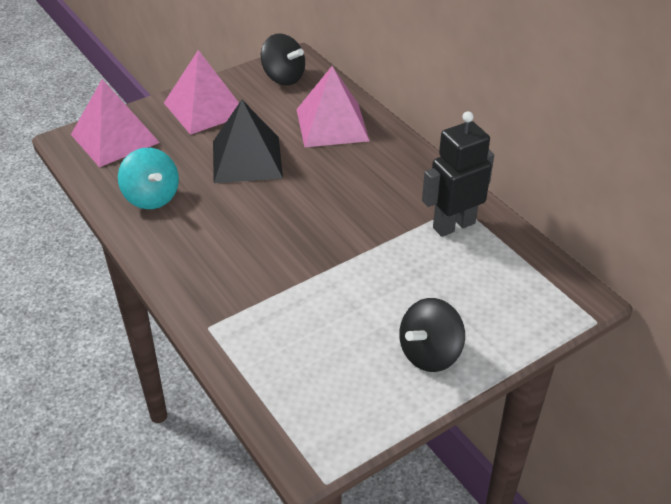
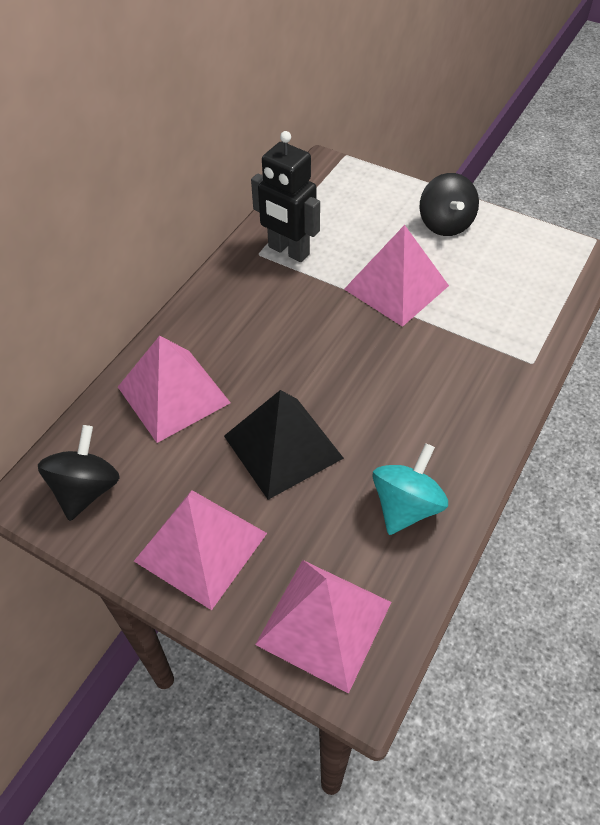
camera: 115 degrees left, 10 degrees up
black spinning top [399,298,465,372] -> black spinning top turned 60 degrees clockwise [420,173,479,236]
none -> pink pyramid [344,225,449,327]

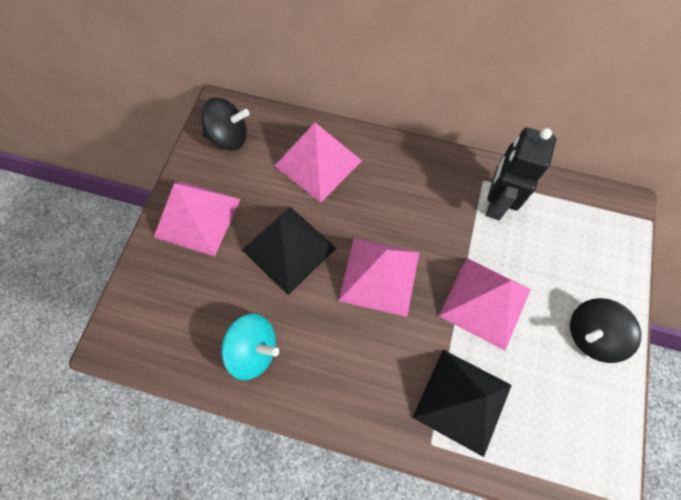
camera: 75 degrees right, 15 degrees up
pink pyramid [255,560,391,694] -> pink pyramid moved to [338,238,419,317]
none -> black pyramid [412,350,512,457]

